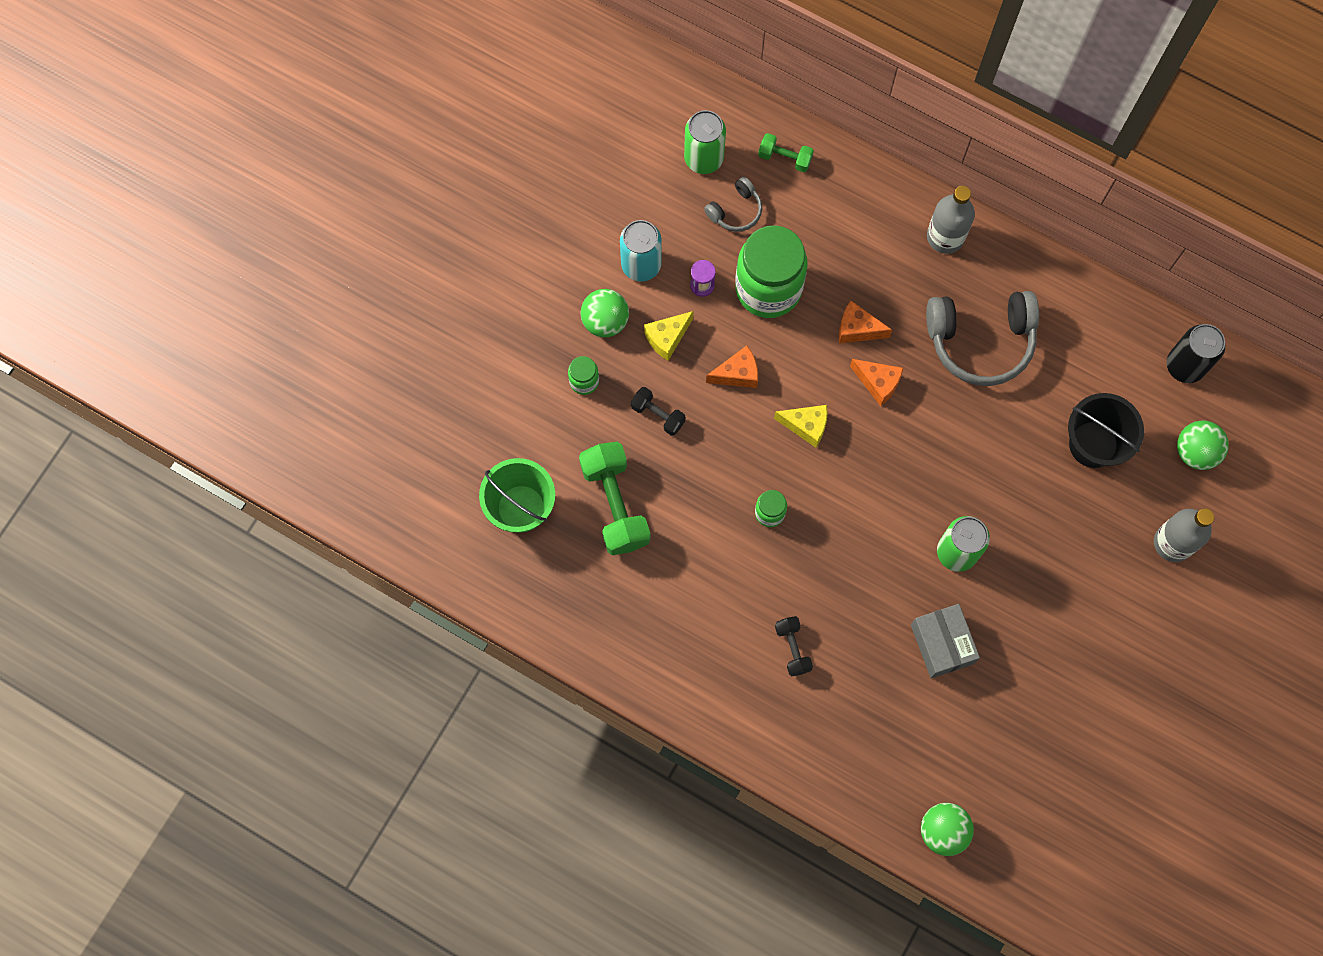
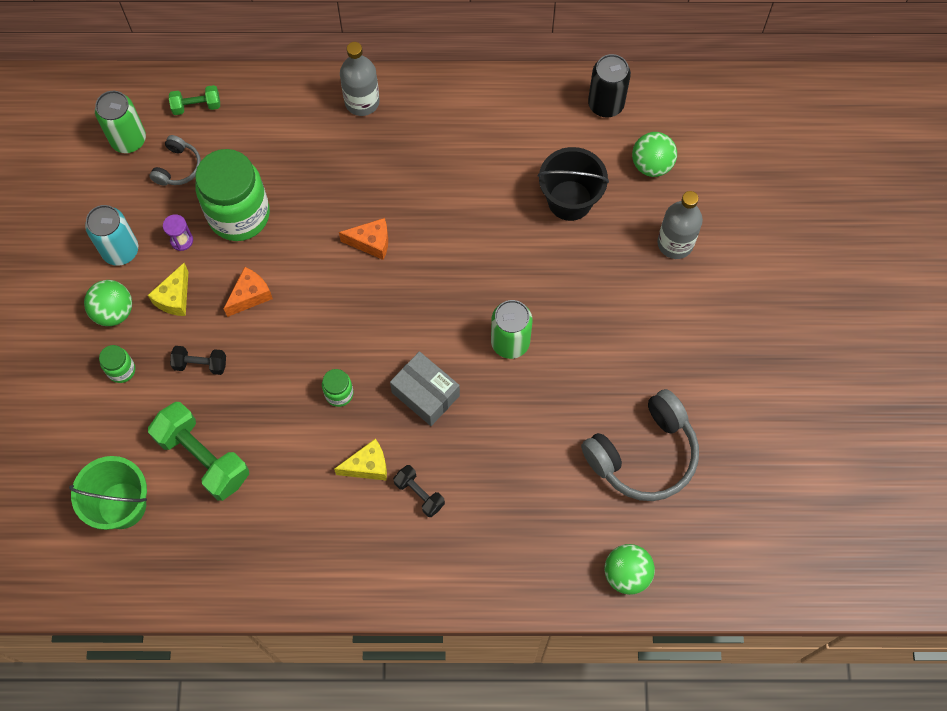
camera: 30 degrees left, 5 degrees down
yellow cheese [774,405,828,448] -> yellow cheese moved to [334,439,387,481]
orange cheese [839,301,892,343] -> none
grey box [911,604,980,678] -> grey box moved to [390,351,460,426]
grey headphones [926,291,1039,386] -> grey headphones moved to [581,389,699,501]

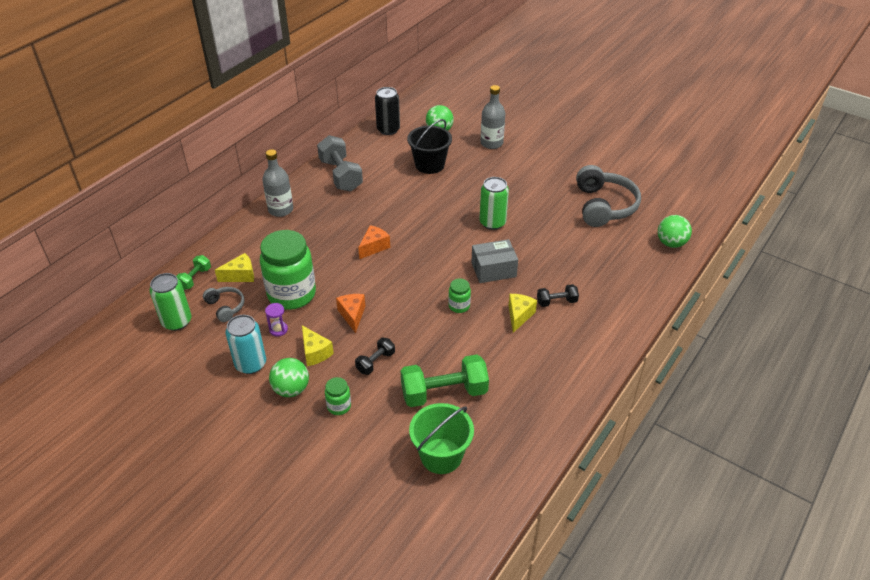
camera: 55 degrees left, 25 degrees down
none -> yellow cheese [215,253,254,282]
none -> grey dumbbell [317,135,363,192]

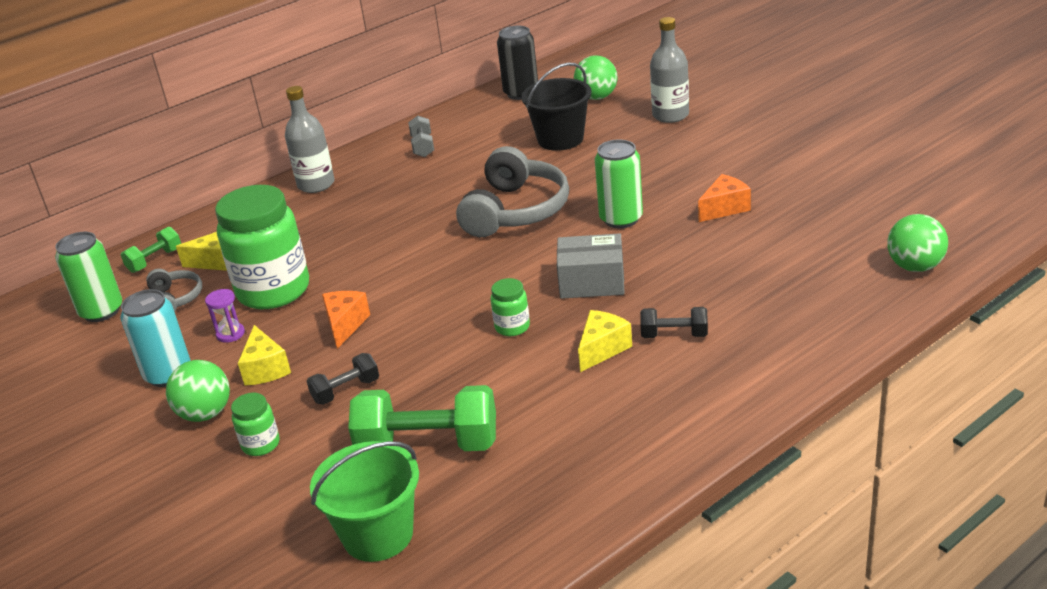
camera: 20 degrees right, 10 degrees down
grey dumbbell [317,135,363,192] -> grey dumbbell [408,115,434,157], size x0.52
orange cheese [358,225,390,259] -> orange cheese moved to [698,174,751,222]
grey headphones [576,165,641,227] -> grey headphones moved to [456,146,569,237]

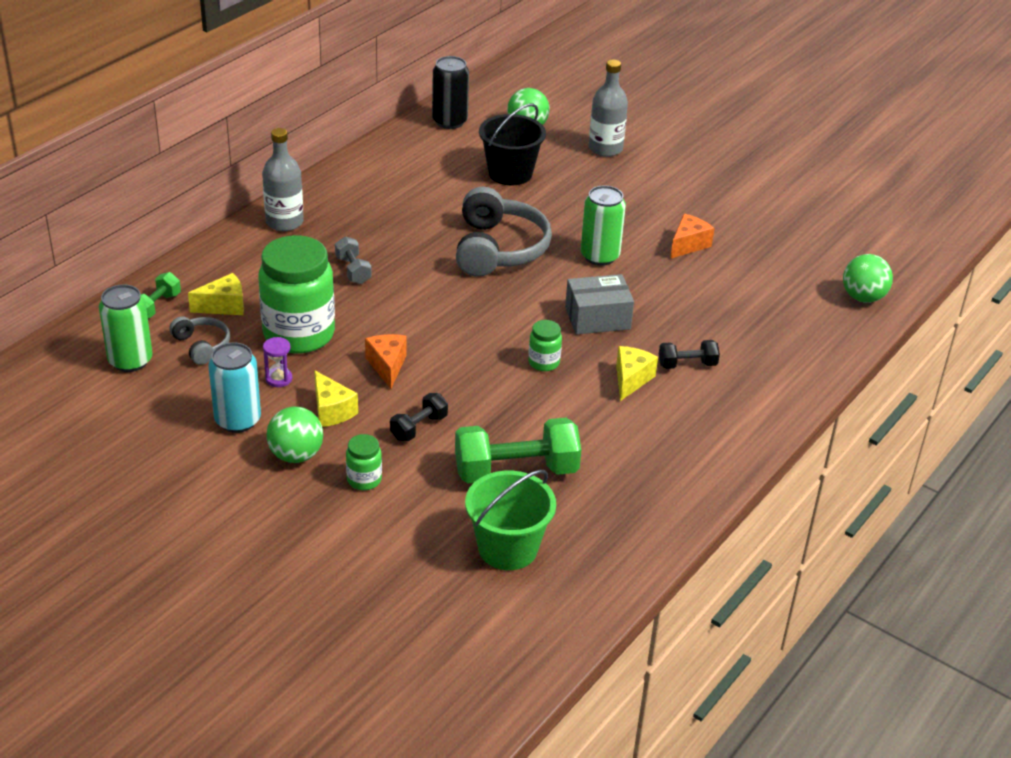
camera: 20 degrees left, 5 degrees up
grey dumbbell [408,115,434,157] -> grey dumbbell moved to [335,236,372,284]

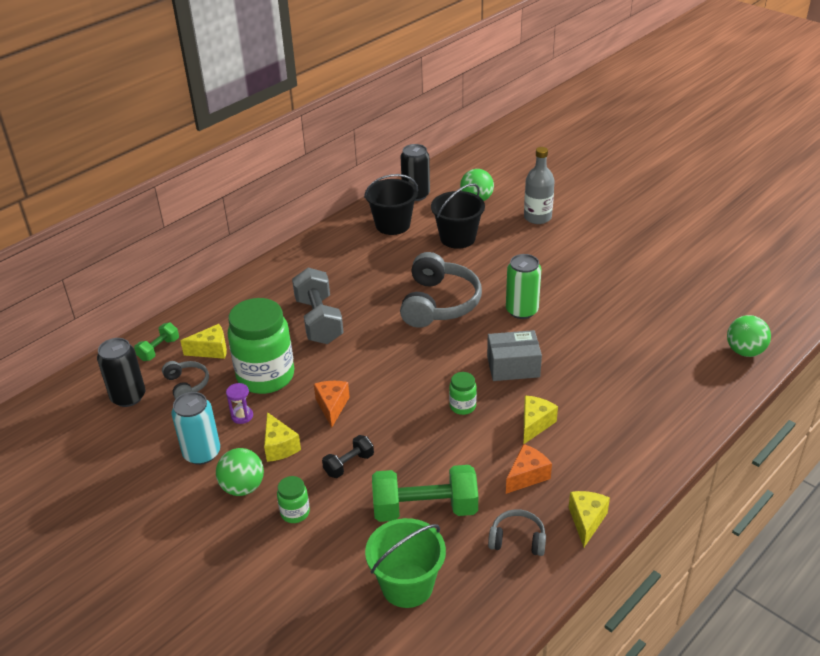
camera: 10 degrees right, 0 degrees up
green can [99,284,152,372] -> black can [97,338,145,407]
grey bottle [262,128,304,231] -> none
grey dumbbell [335,236,372,284] -> grey dumbbell [292,268,344,344], size x1.92
black dumbbell [659,340,720,369] -> none
orange cheese [670,214,714,259] -> orange cheese moved to [506,444,552,494]
none -> black bucket [364,174,418,235]
none -> grey headphones [488,509,546,556]
none -> yellow cheese [569,491,610,547]

